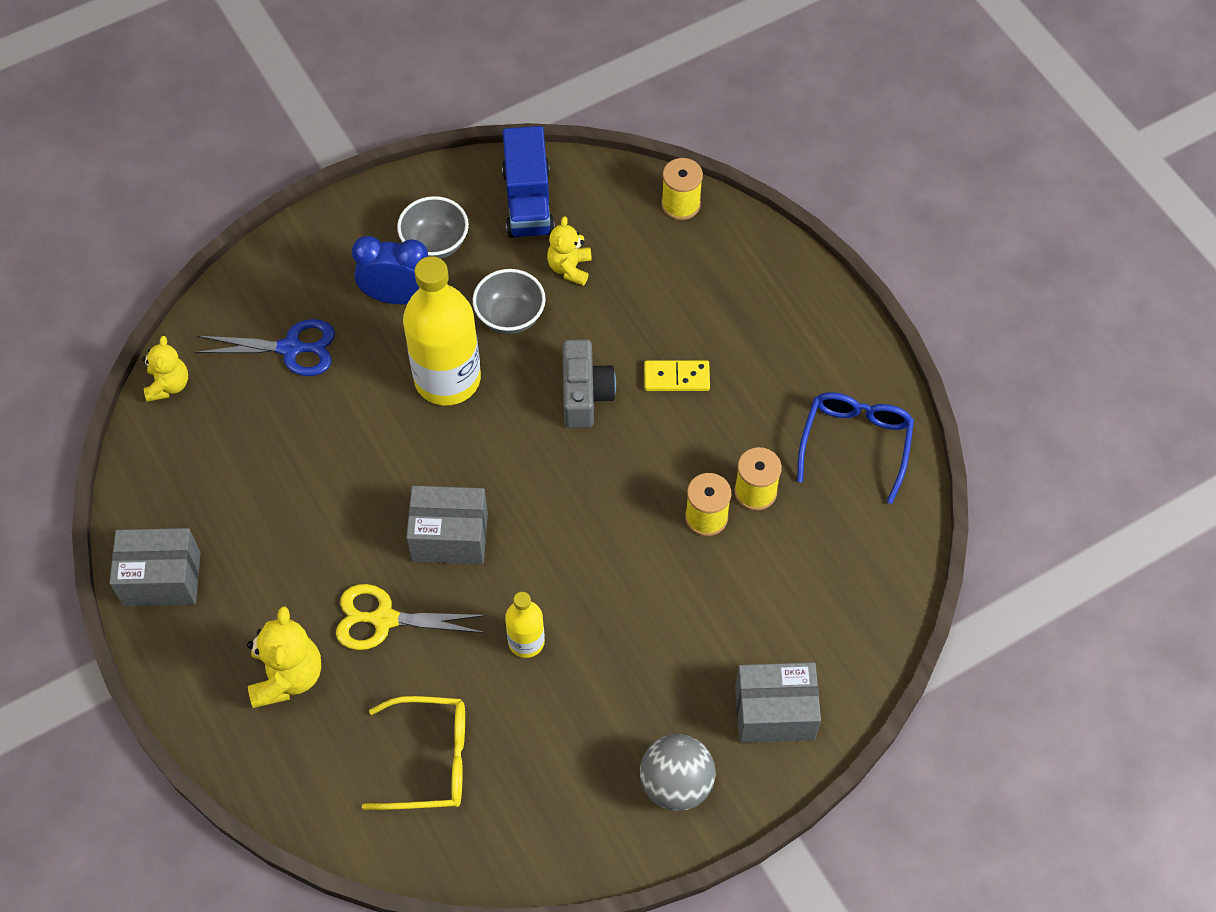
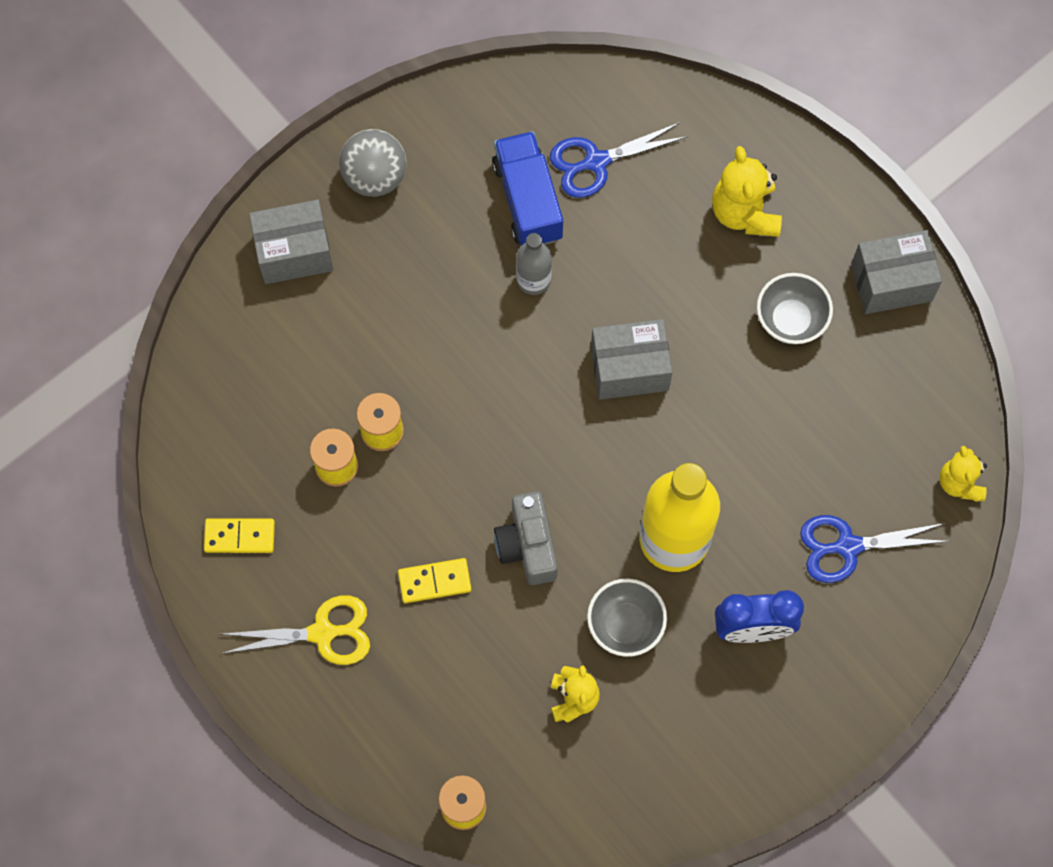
camera: 170 degrees right, 10 degrees up
yellow scissors [336,584,487,650] -> yellow scissors moved to [221,595,370,665]
yellow glasses [362,696,465,810] -> blue scissors [550,122,688,198]
grey bowl [397,196,469,259] -> grey bowl moved to [757,273,833,345]
blue truck [502,126,555,238] -> blue truck moved to [492,131,563,246]
yellow bottle [505,592,545,658] -> grey bottle [516,233,552,295]
blue glasses [797,392,914,504] -> yellow domino [204,518,275,553]

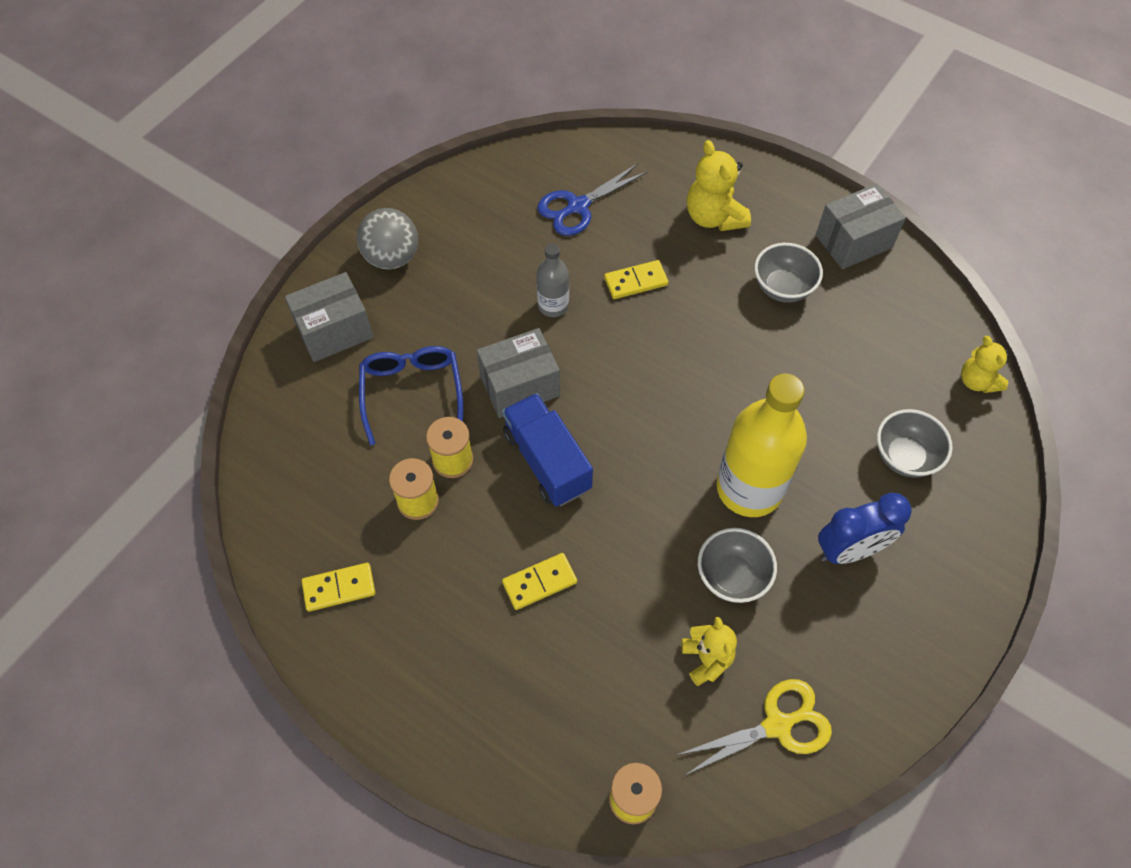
camera: 15 degrees left, 10 degrees down
yellow scissors [221,595,370,665] -> yellow scissors moved to [677,679,832,776]
blue truck [492,131,563,246] -> blue truck moved to [502,393,593,506]
grey camera [494,491,558,585] -> none
grey box [591,319,672,400] -> grey box moved to [477,328,560,418]
blue scissors [800,515,949,583] -> grey bowl [877,409,952,478]
none -> blue glasses [359,346,463,445]
none -> yellow domino [604,260,668,299]

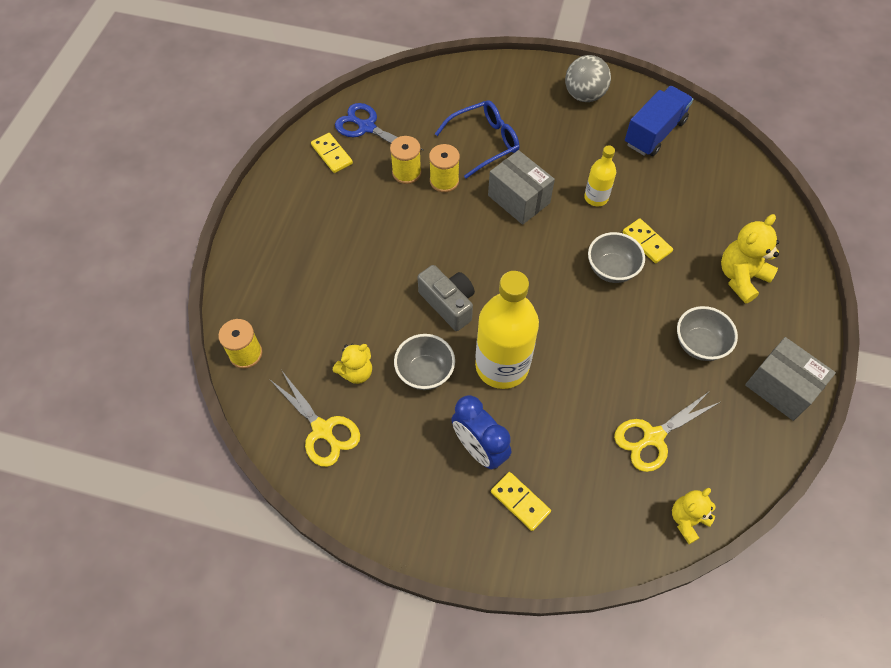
camera: 70 degrees right, 0 degrees up
grey box [285,272,373,362] -> none
blue truck [502,393,593,506] -> blue truck moved to [625,86,693,156]
yellow domino [502,553,577,610] -> yellow domino moved to [491,472,551,531]
blue scissors [537,163,648,236] -> blue scissors moved to [335,103,424,151]
grey bottle [537,243,569,317] -> yellow bottle [584,145,616,206]
grey bowl [877,409,952,478] -> grey bowl moved to [588,232,645,283]
none -> grey camera [418,265,475,331]
none -> yellow scissors [614,391,720,472]

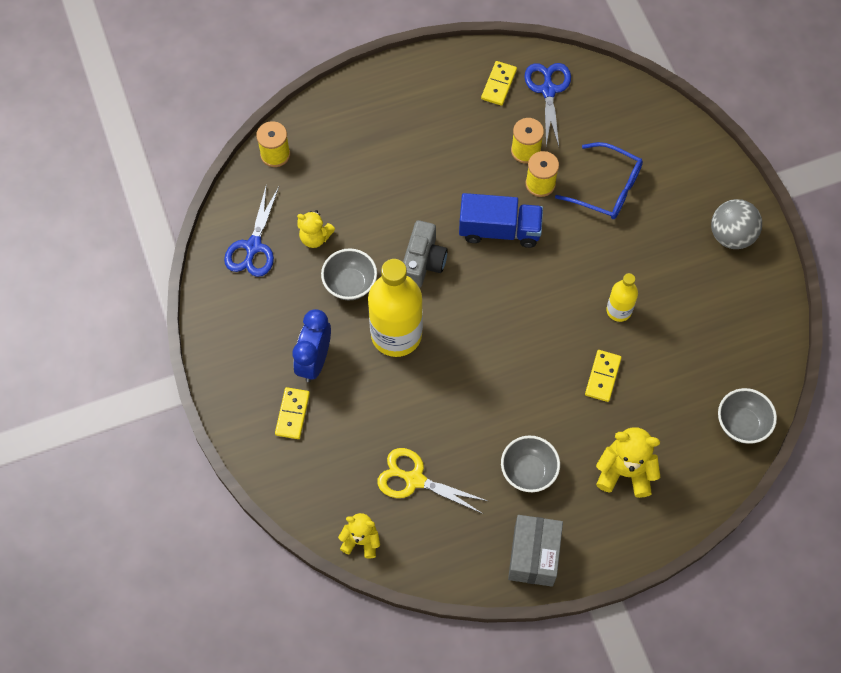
camera: 55 degrees right, 5 degrees up
yellow scissors [269,371,360,467] -> blue scissors [224,184,279,277]
grey box [488,150,555,225] -> none
grey bowl [588,232,645,283] -> grey bowl moved to [718,388,777,444]
blue truck [625,86,693,156] -> blue truck moved to [459,193,543,248]

